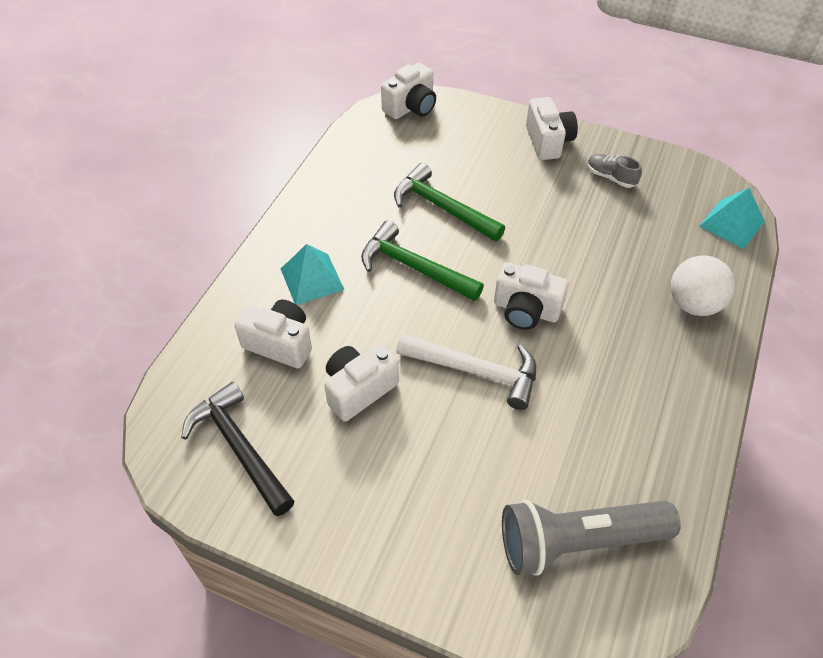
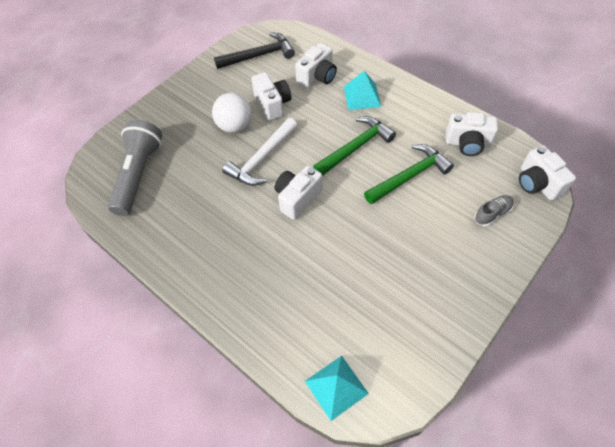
camera: 110 degrees right, 5 degrees up
white camera [526,97,578,160] -> white camera moved to [446,112,498,156]
grey shoe [587,154,642,188] -> grey shoe moved to [474,195,514,226]
white ball [671,255,735,316] -> white ball moved to [212,93,252,133]

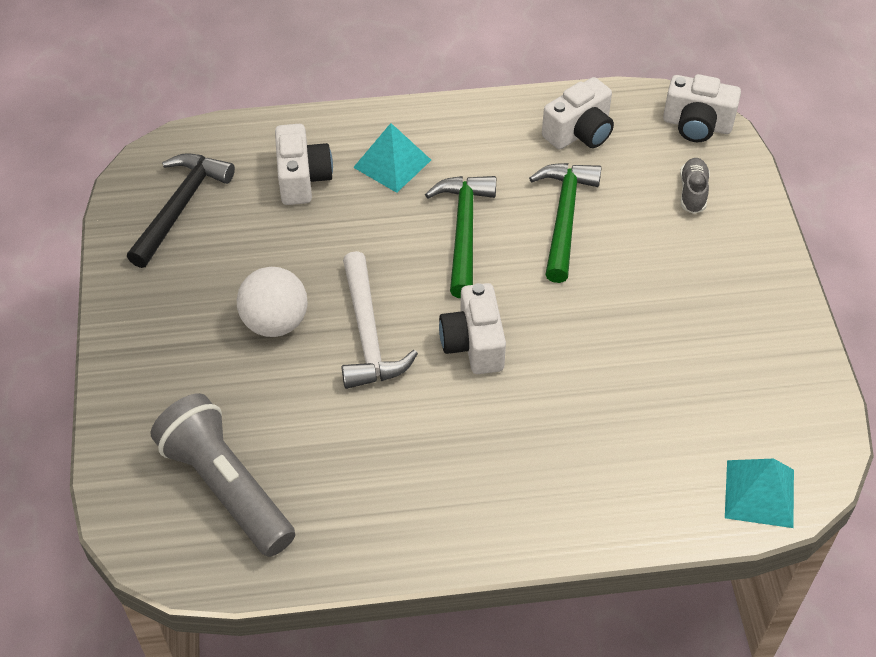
camera: 50 degrees left, 5 degrees down
white camera [251,72,291,121] -> none

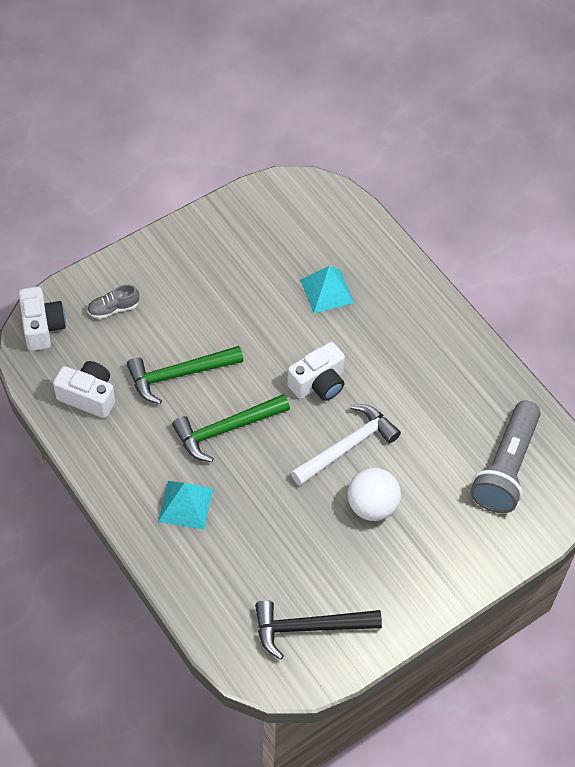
camera: 120 degrees left, 5 degrees up
white camera [275,124,333,205] -> none
turquoise pyramid [725,459,794,528] -> turquoise pyramid moved to [300,266,354,313]

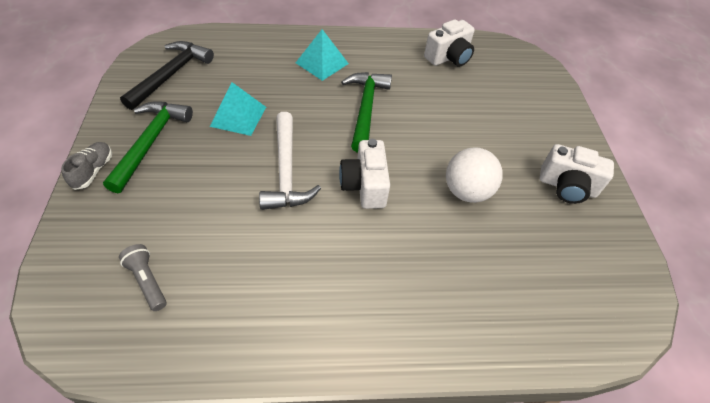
camera: 120 degrees right, 5 degrees down
white camera [19,287,66,351] -> white camera moved to [539,144,614,204]
grey shoe [87,284,139,319] -> grey shoe moved to [61,142,112,190]
green hammer [127,346,243,404] -> green hammer moved to [103,101,193,193]
turquoise pyramid [300,266,354,313] -> turquoise pyramid moved to [210,82,266,136]
white ball [348,468,401,521] -> white ball moved to [446,147,503,203]
grey flashlight [470,400,541,513] -> grey flashlight [119,244,167,311], size x0.46

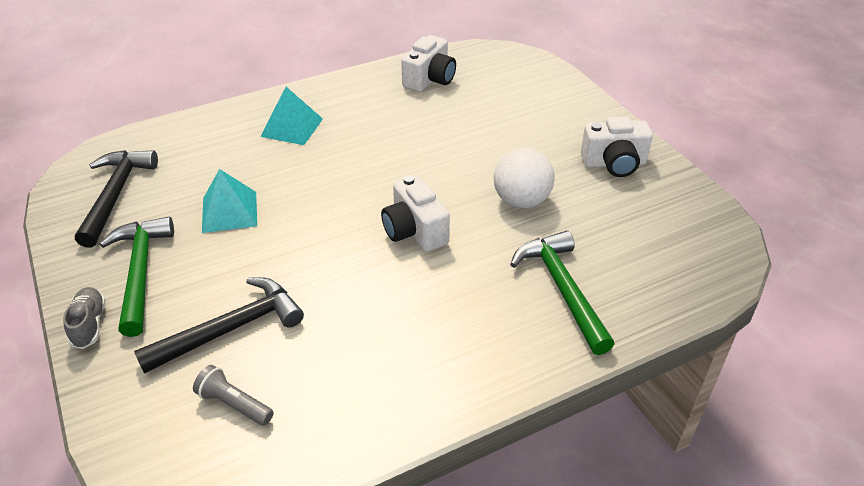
camera: 20 degrees left, 10 degrees down
white hammer [259,112,321,210] -> none
green hammer [341,72,392,153] -> green hammer moved to [510,231,614,355]
none -> black hammer [134,277,304,374]

